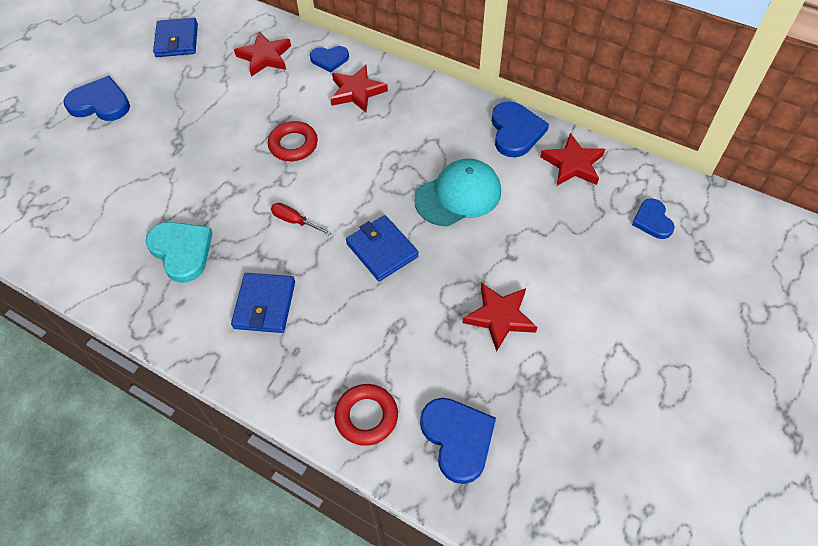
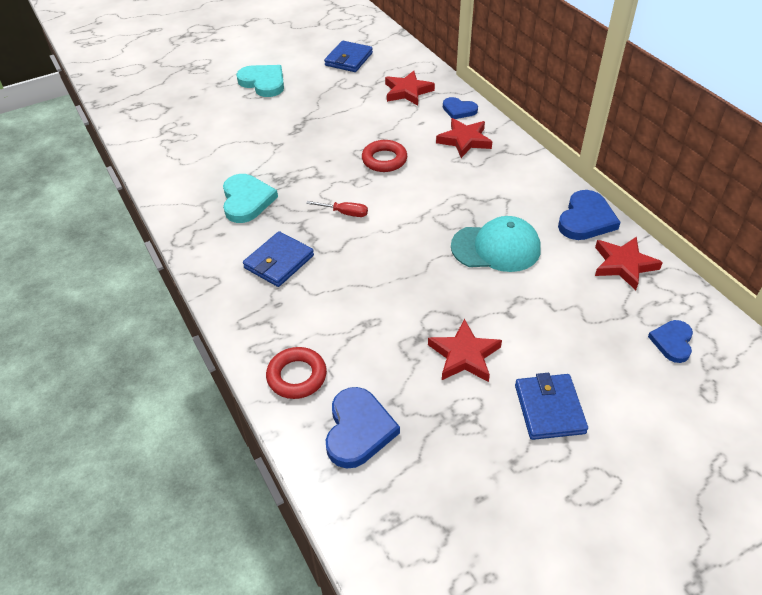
camera: 30 degrees right, 10 degrees down
blue heart [63,76,130,121] -> turquoise heart [236,65,284,97]
red screwdriver [271,203,332,236] -> red screwdriver turned 135 degrees clockwise [306,201,368,217]
blue wallet [346,215,419,281] -> blue wallet moved to [515,373,588,440]

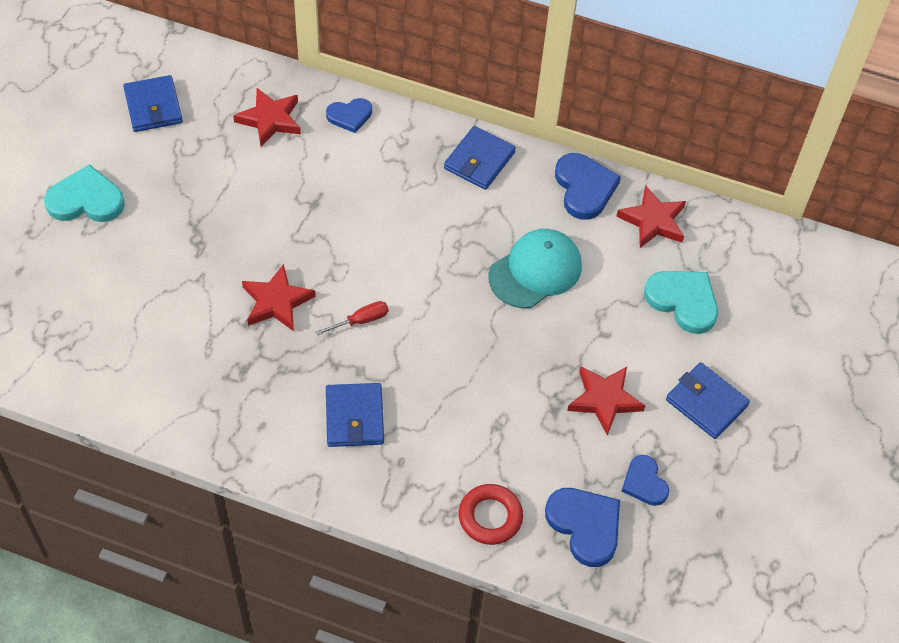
camera: 45 degrees left, 10 degrees up
turquoise heart [223,174,278,223] -> turquoise heart moved to [644,271,718,334]
red ring [362,140,407,172] -> none
red star [436,118,492,158] -> red star moved to [242,264,316,331]
blue heart [648,320,693,363] -> blue heart moved to [622,455,669,506]
none -> blue wallet [444,126,516,190]

